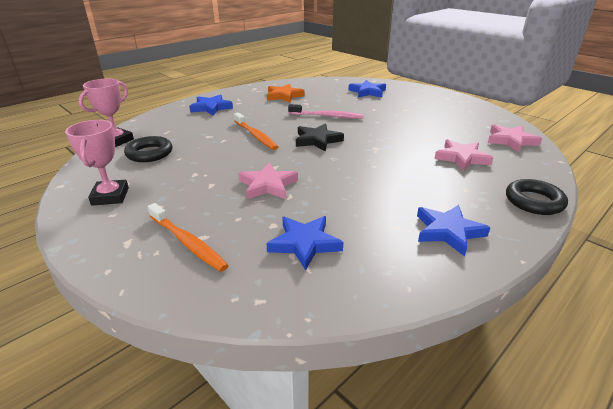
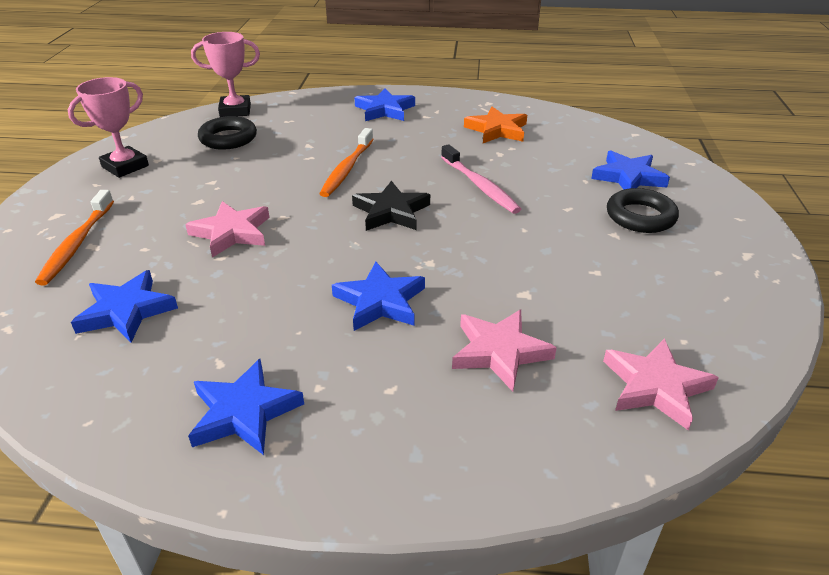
camera: 50 degrees right, 5 degrees up
black ring [506,179,568,215] -> black ring moved to [607,188,679,233]
none -> blue star [332,262,425,331]

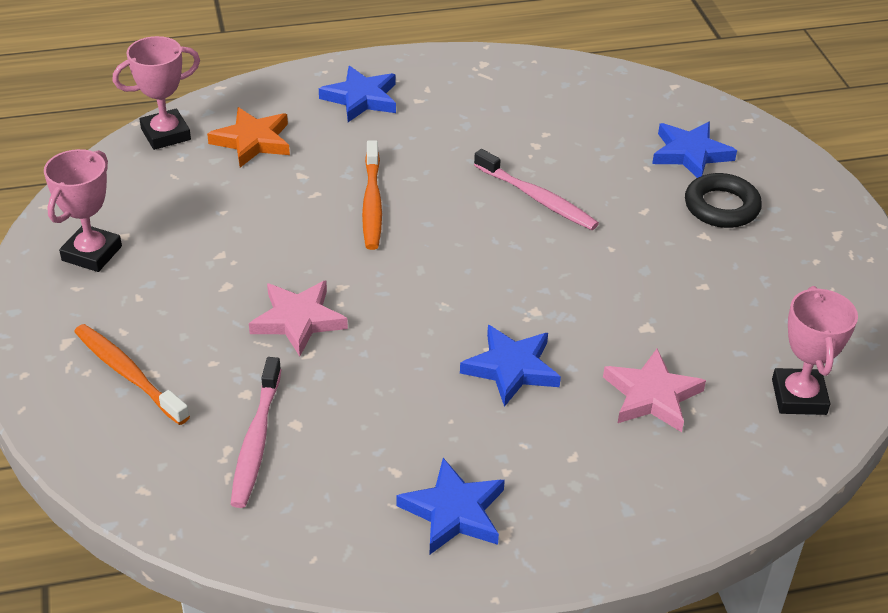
camera: 20 degrees left, 5 degrees up
orange toothbrush [35,190,114,286] -> orange toothbrush turned 150 degrees clockwise [74,324,190,425]
blue star [71,270,178,342] -> pink toothbrush [231,357,281,508]
black ring [198,116,257,150] -> none
black star [352,181,430,231] -> none
orange star [464,107,527,143] -> orange star moved to [207,107,290,167]
pink star [603,338,719,430] -> pink trophy [772,286,858,415]

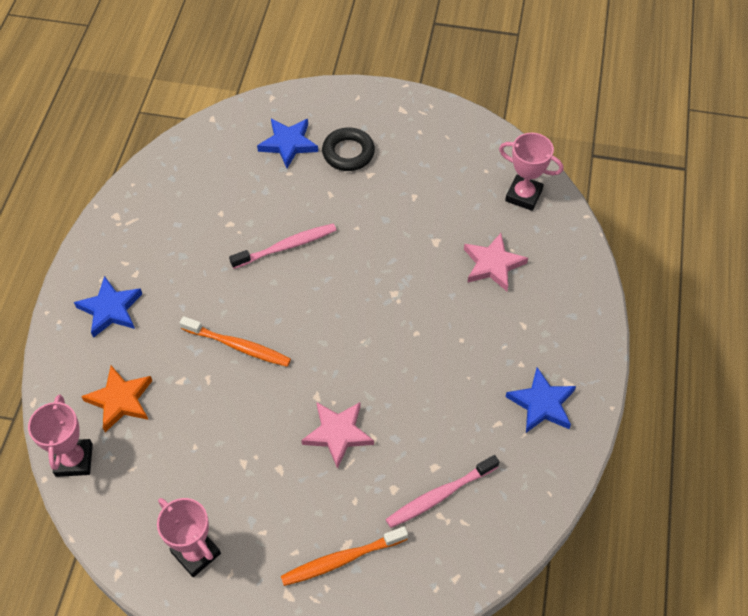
camera: 65 degrees left, 15 degrees up
pink toothbrush [231,357,281,508] -> pink toothbrush turned 120 degrees clockwise [386,455,499,528]
blue star [460,325,561,407] -> none

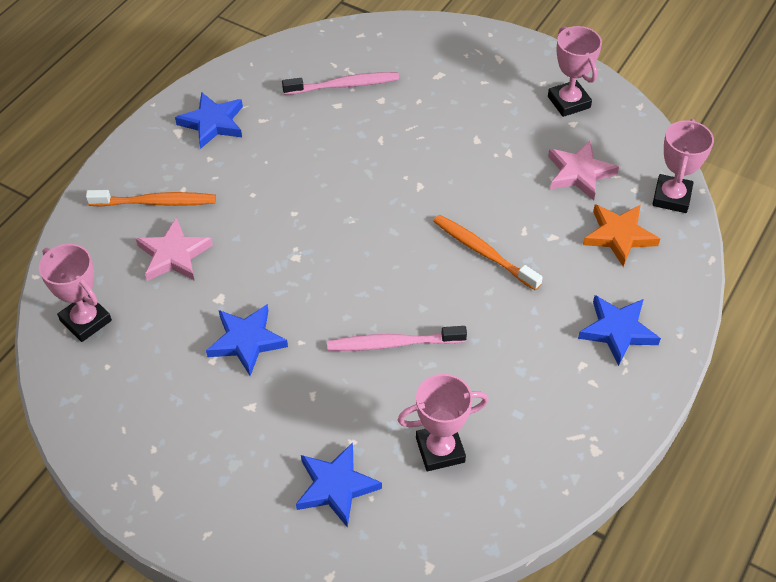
camera: 160 degrees left, 5 degrees down
orange toothbrush [281,526,408,586] -> orange toothbrush moved to [86,190,216,207]
pink star [301,402,374,469] -> pink star moved to [548,141,619,201]
black ring [322,128,375,171] -> none
none -> blue star [206,304,288,376]
none -> pink trophy [398,374,489,471]

